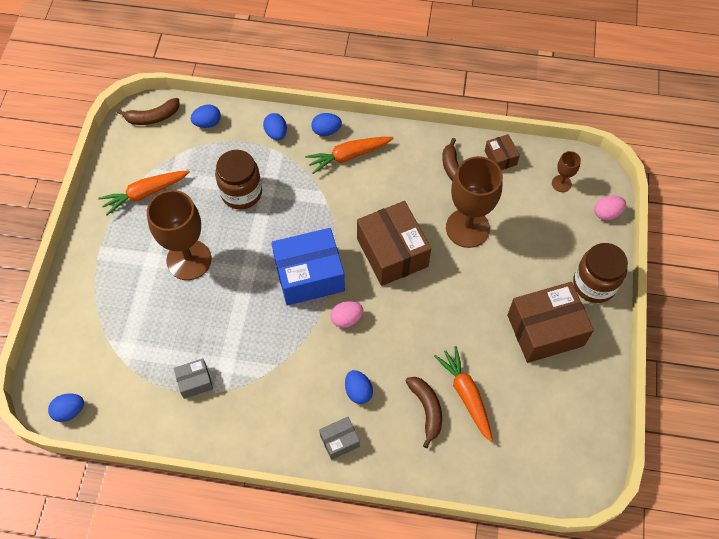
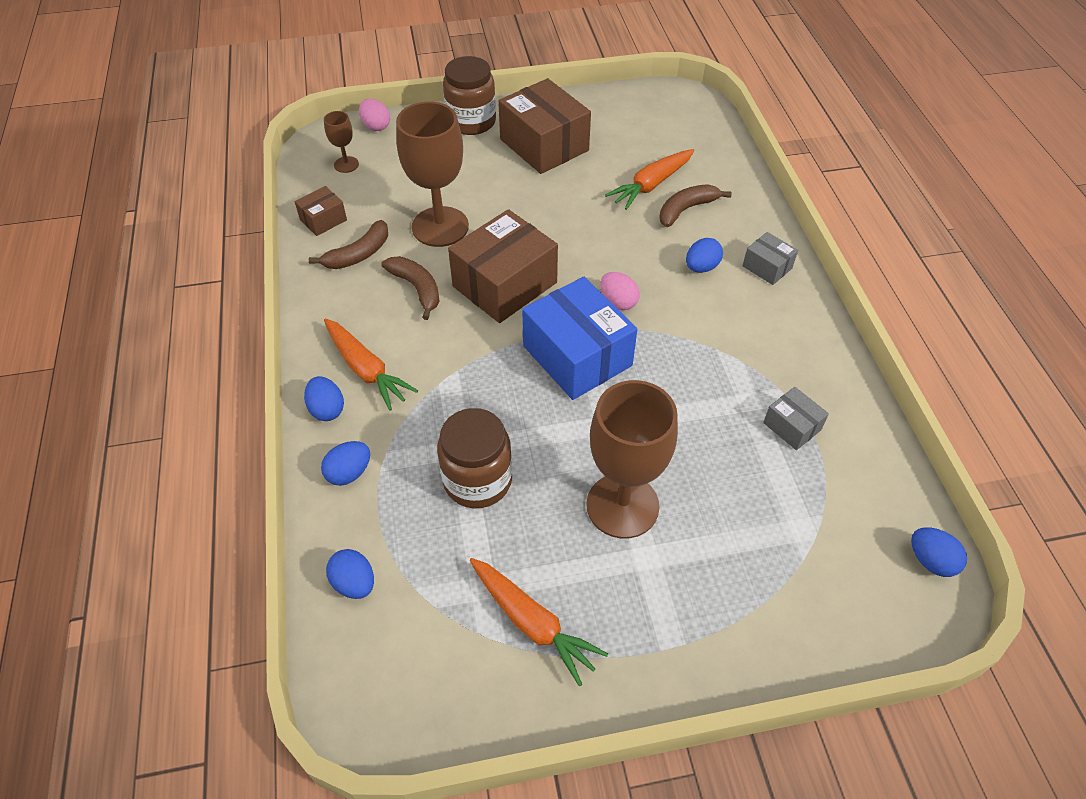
camera: 110 degrees left, 10 degrees down
brown banana [117,98,180,125] -> brown banana moved to [381,256,439,320]

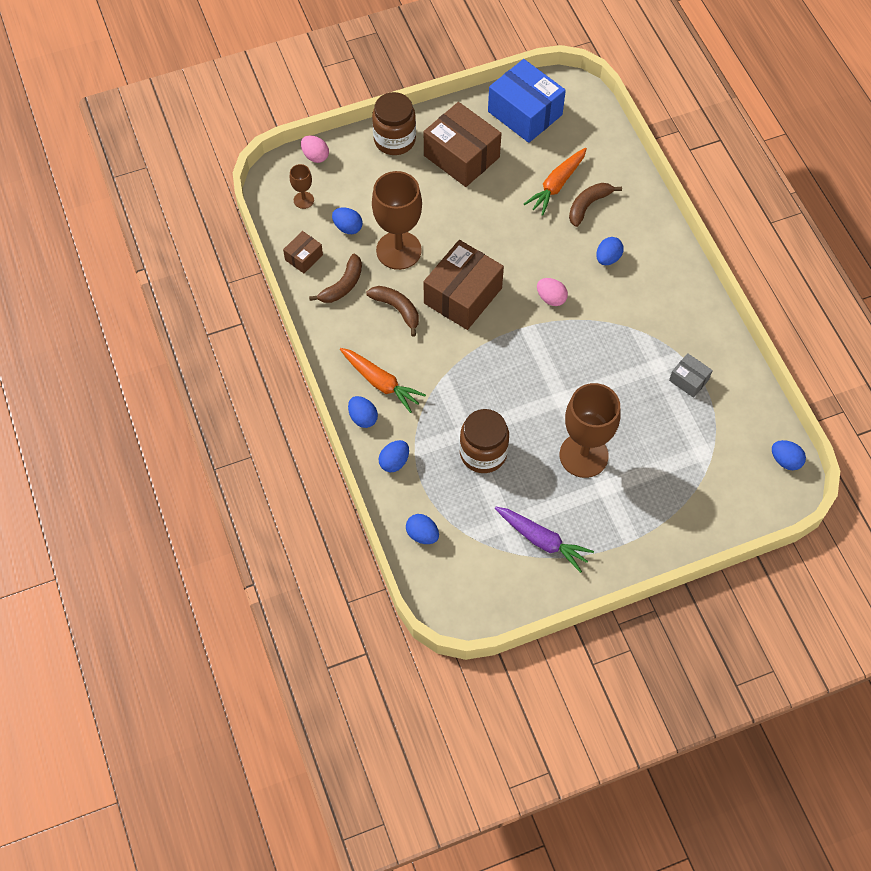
camera: 10 degrees left, 10 degrees up
orange carrot [470,558,608,686] -> purple carrot [495,507,594,573]
blue box [522,277,637,400] -> blue box moved to [488,59,566,143]
grey box [743,232,798,285] -> none
none -> blue egg [332,207,363,234]

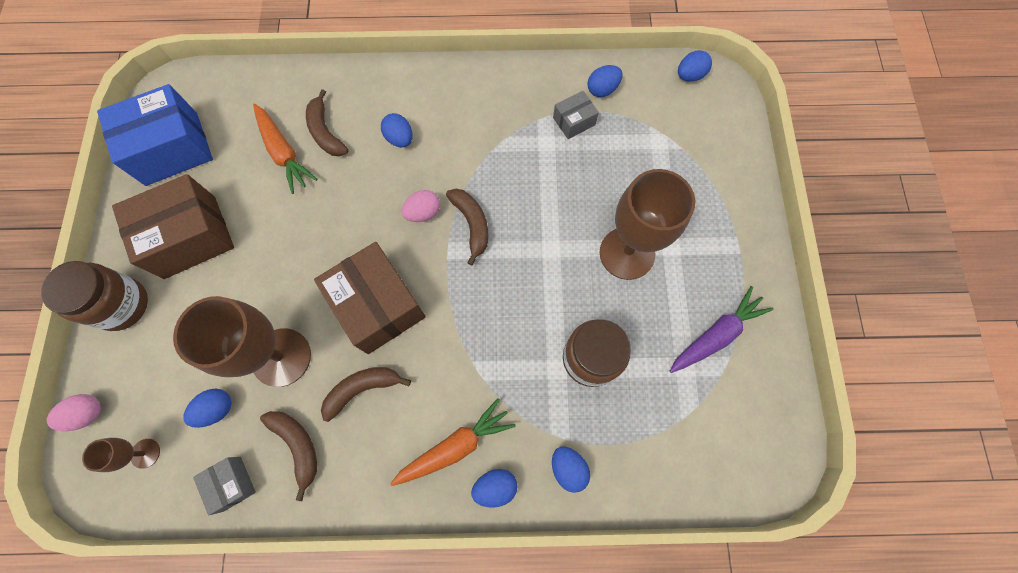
camera: 70 degrees left, 10 degrees up
brown box [283,231,323,273] -> grey box [193,457,256,515]
blue egg [406,514,439,544] -> blue egg moved to [588,65,623,97]
none -> brown banana [446,189,488,266]

